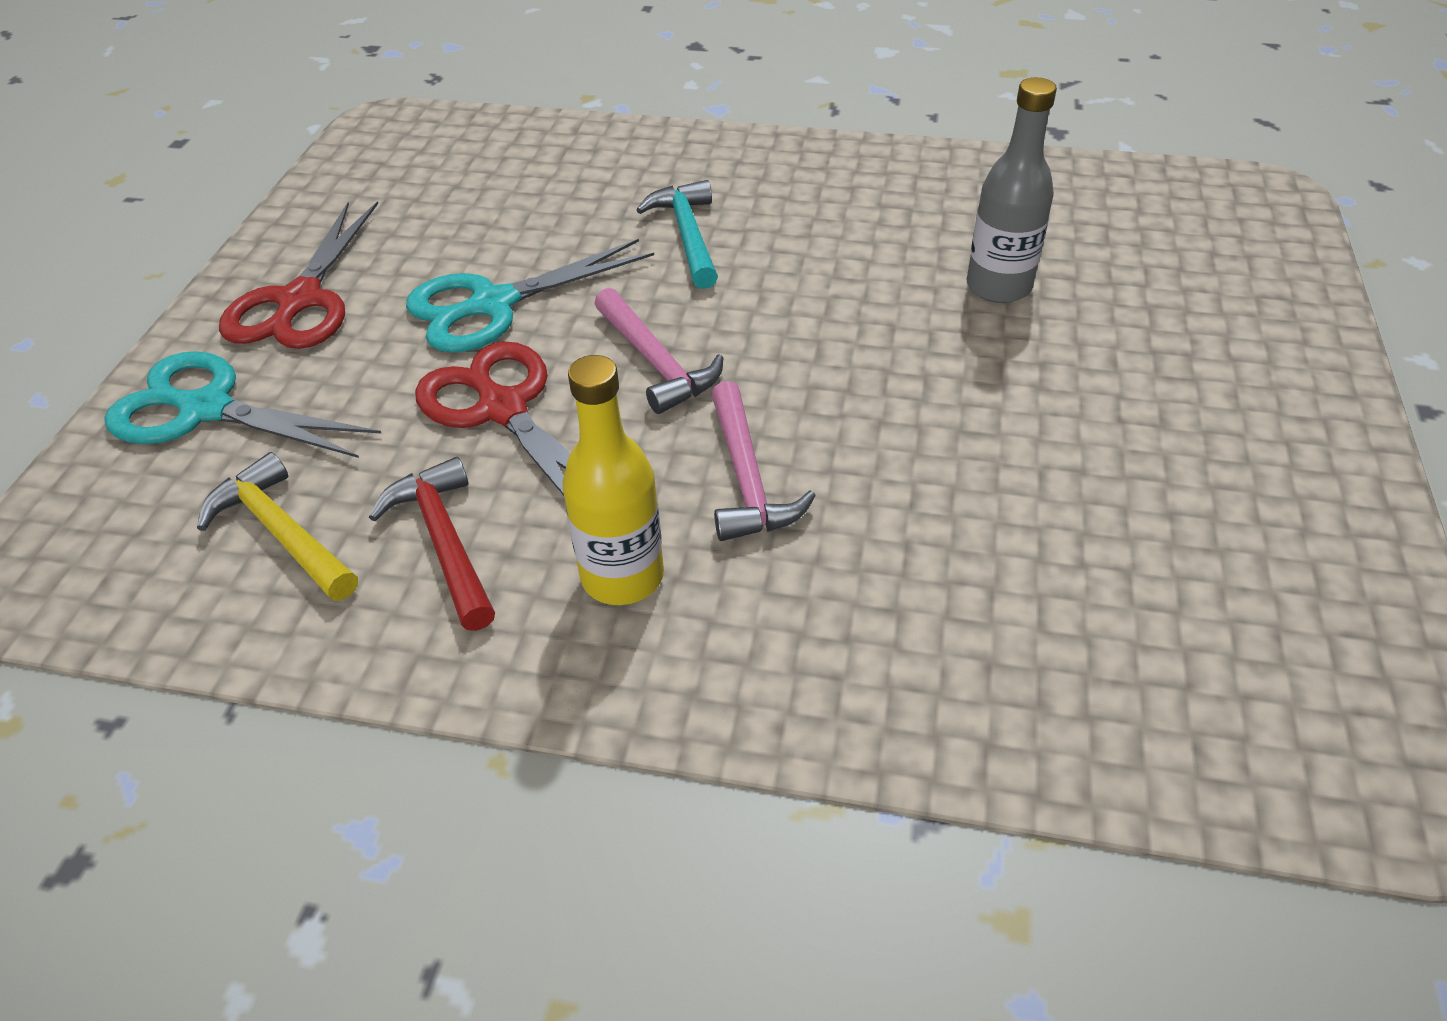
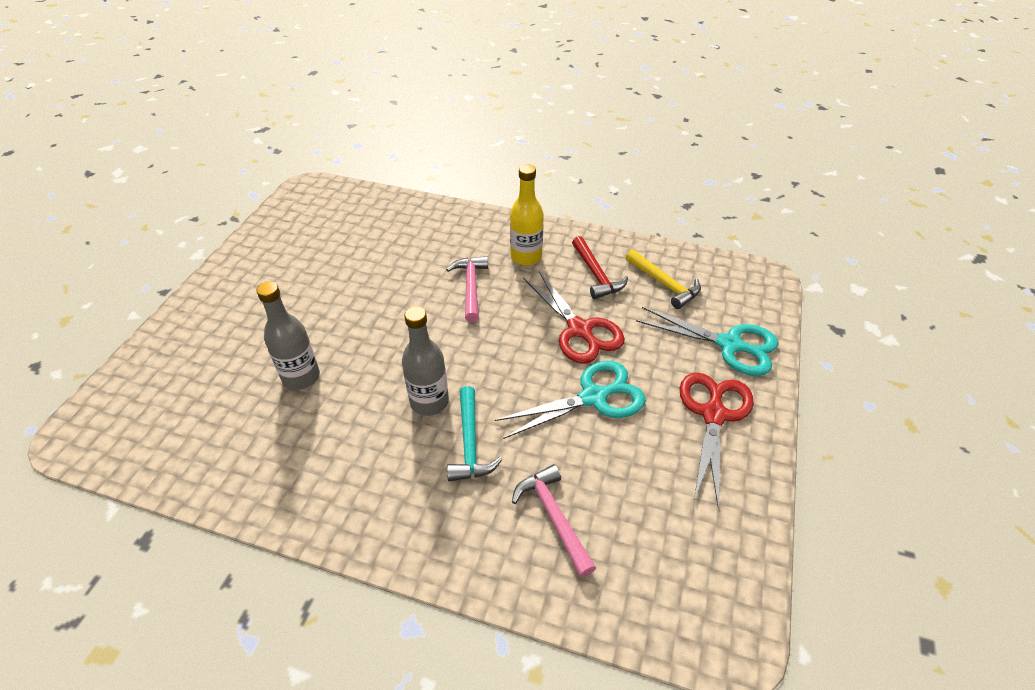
camera: 175 degrees left, 0 degrees up
pink hammer [594,288,724,414] -> pink hammer moved to [512,464,596,577]
none -> grey bottle [402,306,449,416]

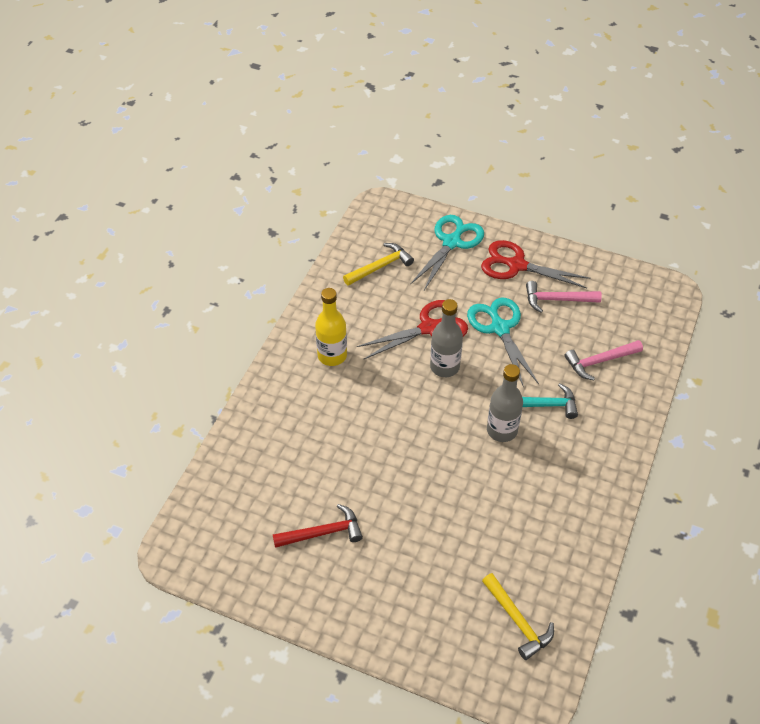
camera: 85 degrees left, 5 degrees up
grey bottle [256,281,320,390] -> grey bottle moved to [430,299,463,377]
pink hammer [446,256,488,322] -> pink hammer moved to [526,281,602,313]
red hammer [572,236,628,299] -> red hammer moved to [273,504,363,548]
none -> yellow hammer [482,573,554,660]

